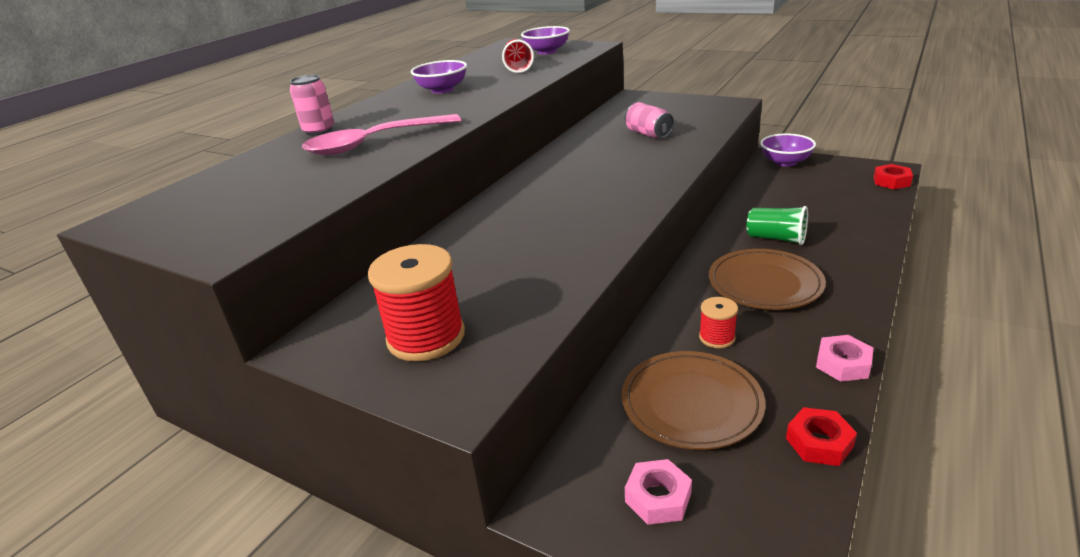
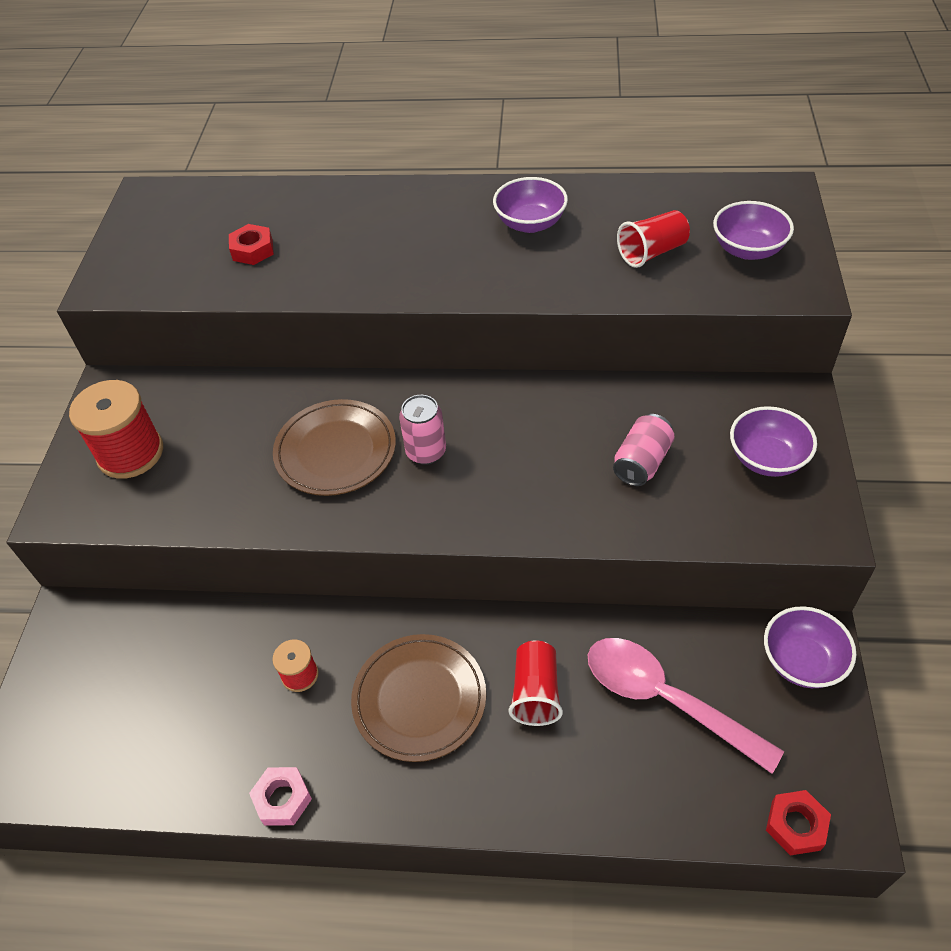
camera: 65 degrees right, 20 degrees up
pink can [290,75,334,136] -> pink can moved to [399,395,446,465]
pink spoon [302,114,461,155] -> pink spoon moved to [588,638,784,774]
brown plate [622,351,765,450] -> brown plate moved to [273,399,396,496]
pink nut [625,459,692,525] -> none
green cup [747,206,808,245] -> red cup [508,640,563,726]
red nut [786,407,857,466] -> red nut moved to [229,224,274,265]
none -> purple bowl [730,406,817,477]

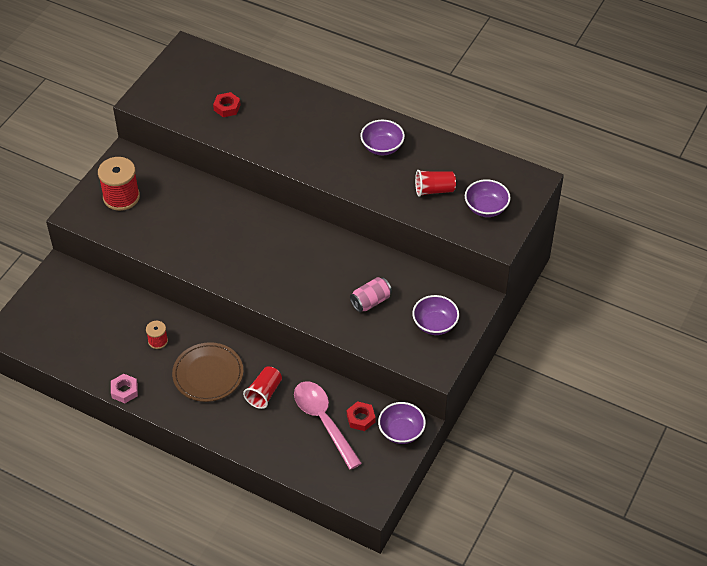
camera: 20 degrees right, 0 degrees up
brown plate [273,399,396,496] -> none
pink can [399,395,446,465] -> none
red nut [766,790,831,855] -> red nut moved to [347,401,376,431]

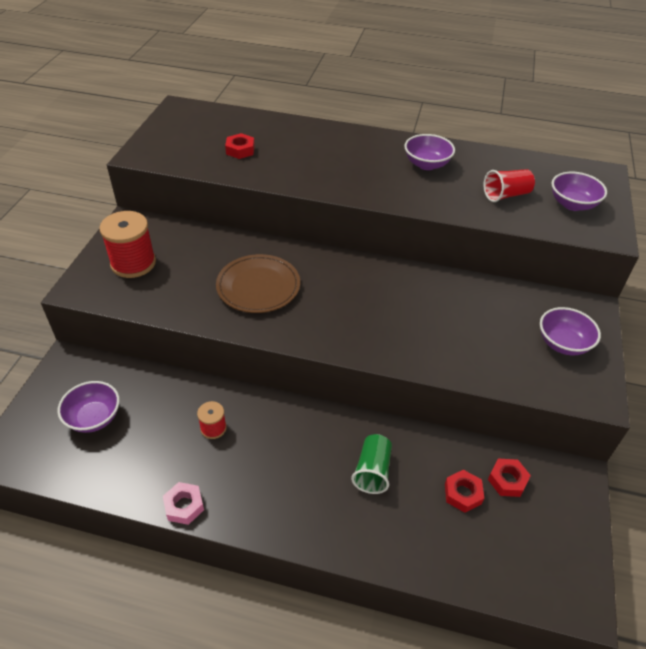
camera: 15 degrees left, 5 degrees down
brown plate [172,342,243,402] -> brown plate moved to [216,254,300,313]
red cup [243,367,282,409] -> green cup [351,434,392,494]
pink spoon [294,381,362,470] -> red nut [445,470,484,513]
pink can [350,277,392,312] -> none
purple bowl [378,402,426,444] -> purple bowl moved to [57,381,120,433]

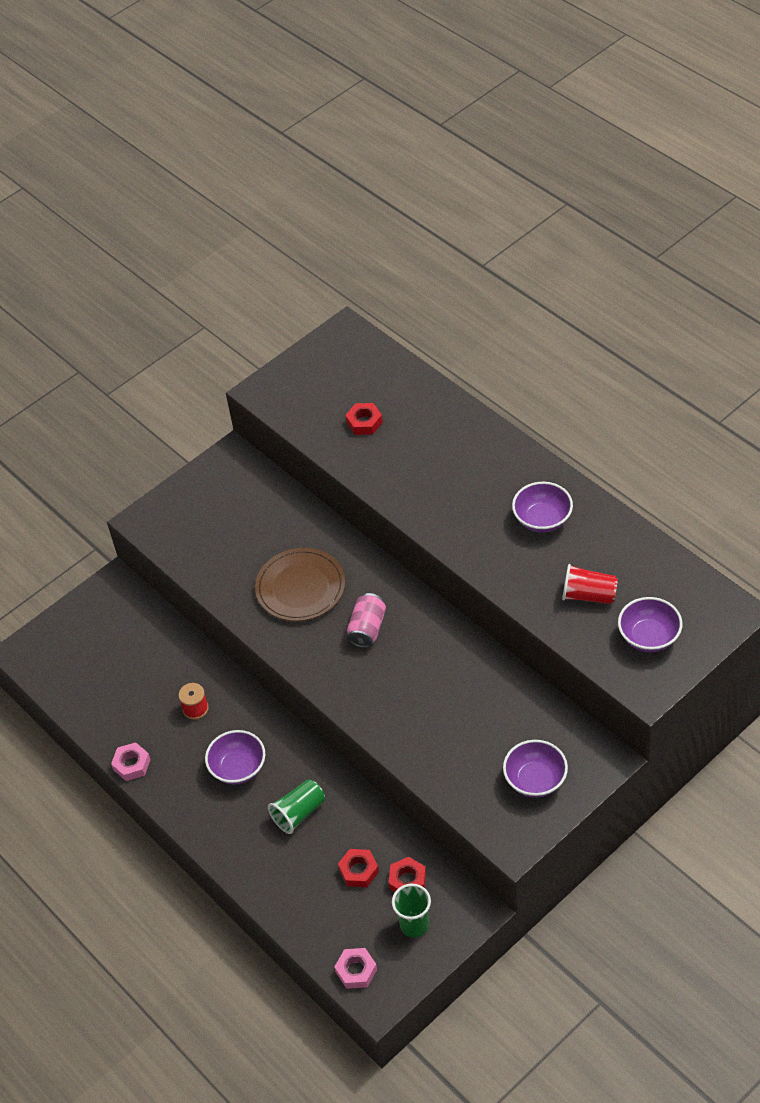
camera: 40 degrees right, 5 degrees up
purple bowl [57,381,120,433] -> purple bowl moved to [205,730,265,785]
red spool [99,211,156,278] -> none
none -> pink nut [335,948,377,989]
none -> pink can [347,593,386,648]
none -> green cup [392,884,431,937]

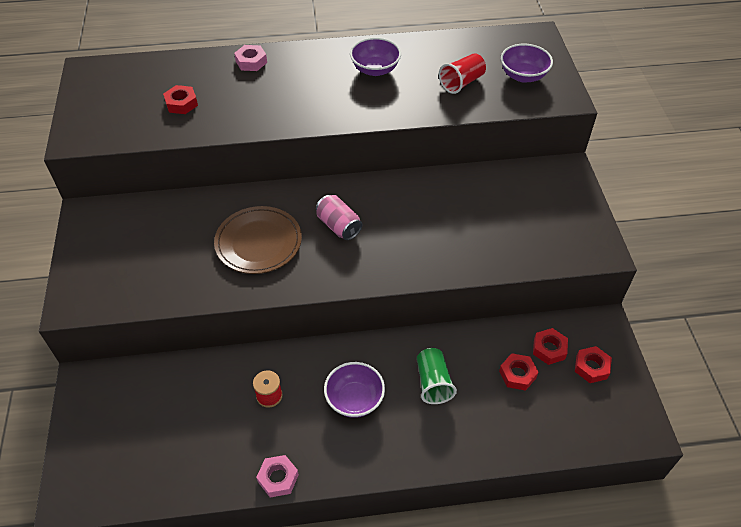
camera: 60 degrees left, 0 degrees up
pink nut [335,948,377,989] -> pink nut moved to [234,45,267,71]
green cup [392,884,431,937] -> red nut [575,346,612,383]
purple bowl [503,740,568,798] -> none

